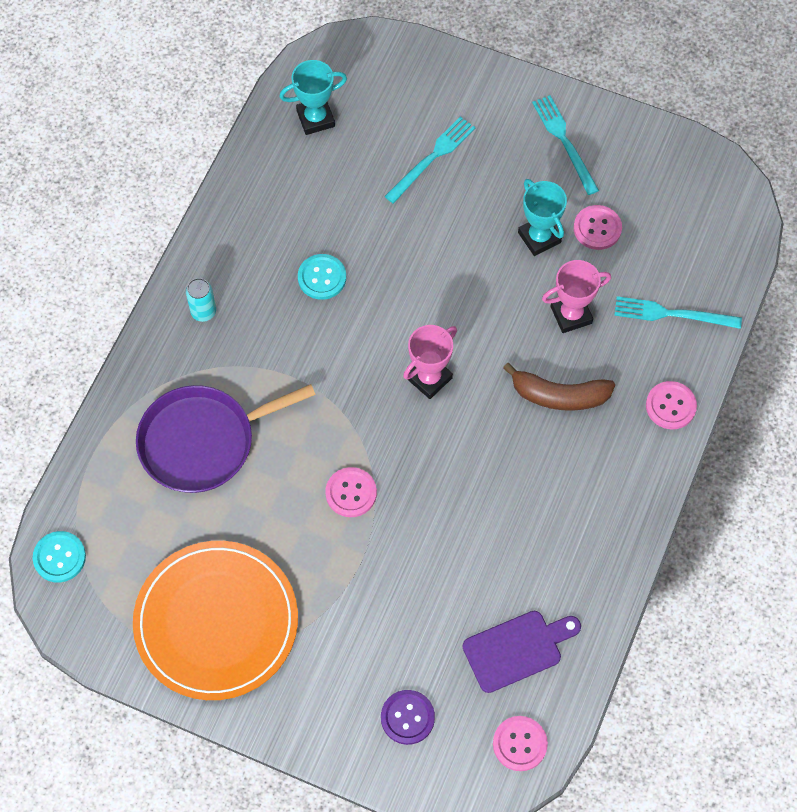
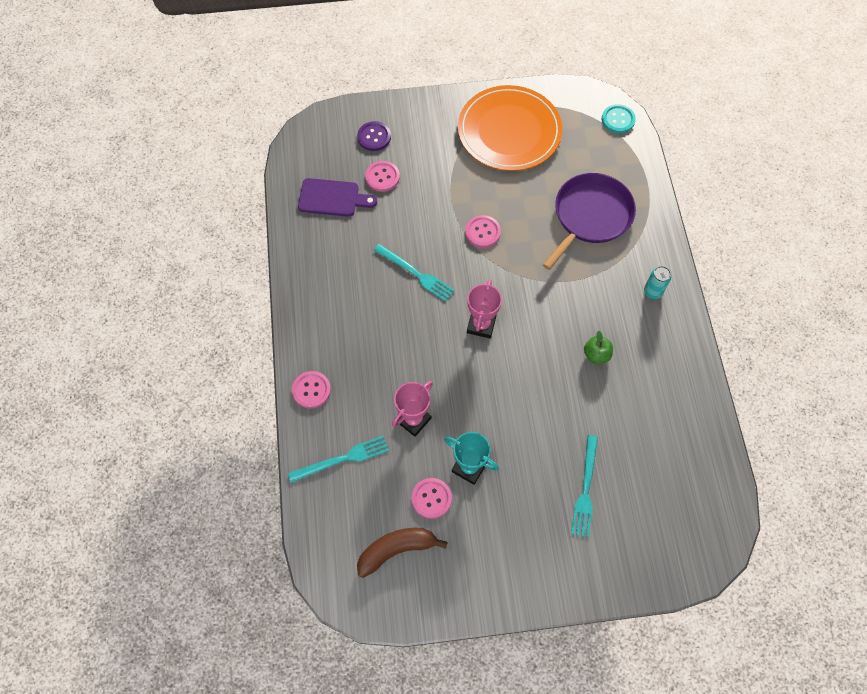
camera: 150 degrees right, 0 degrees up
turquoise trophy [279,60,347,135] -> none
turquoise button [298,254,346,300] -> green apple [584,330,613,364]
purple cutting board [463,611,581,693] -> purple cutting board turned 120 degrees counterclockwise [298,178,377,217]
pink button [493,716,548,771] -> pink button moved to [365,161,400,192]
brown banana [503,363,615,411] -> brown banana moved to [357,528,448,578]
turquoise fork [532,95,599,195] -> turquoise fork moved to [374,244,455,302]

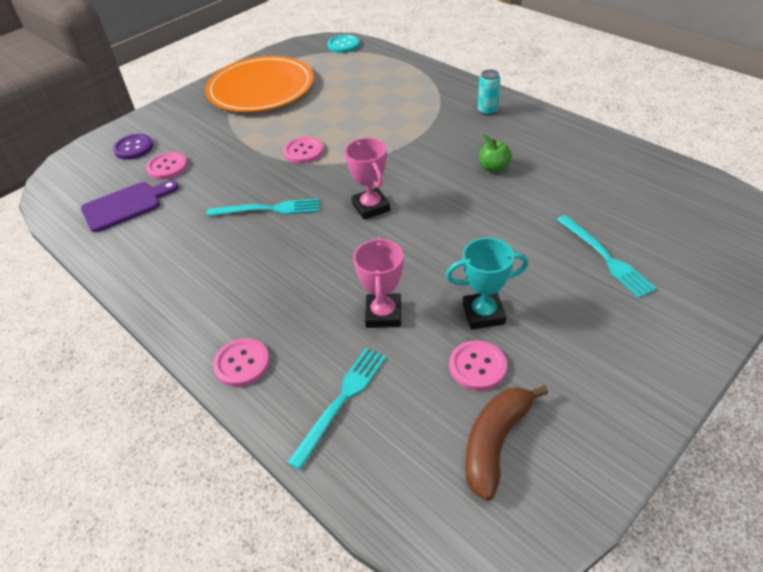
camera: 35 degrees left, 20 degrees down
purple pan [543,173,636,270] -> none

